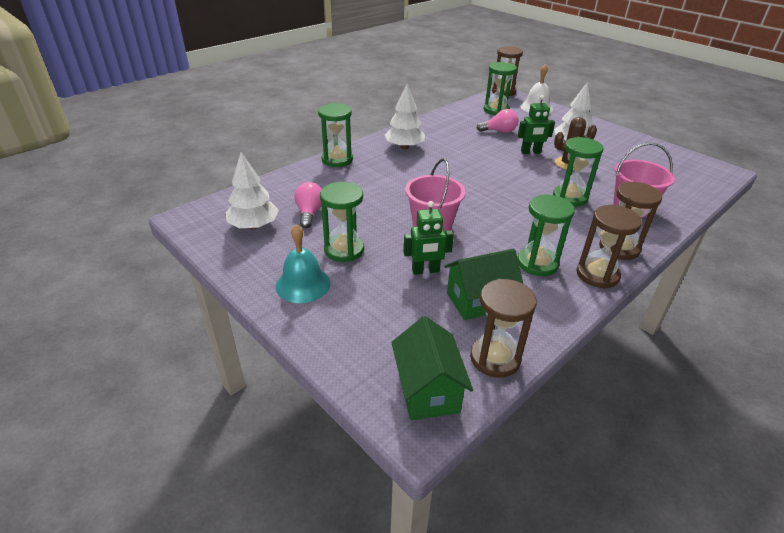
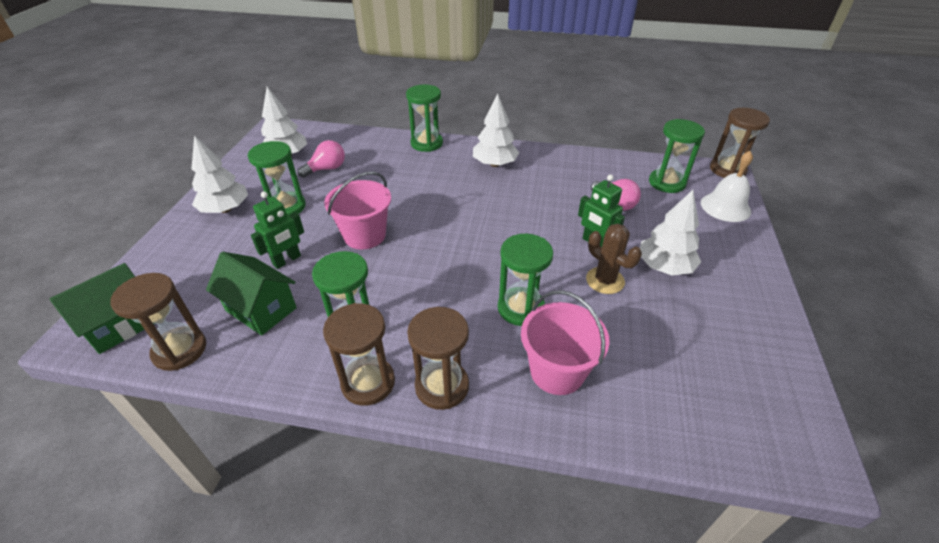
camera: 55 degrees right, 5 degrees up
turquoise bell [276,224,331,303] -> white tree [191,135,248,213]
green robot [404,201,454,275] -> green robot turned 90 degrees counterclockwise [251,191,304,269]

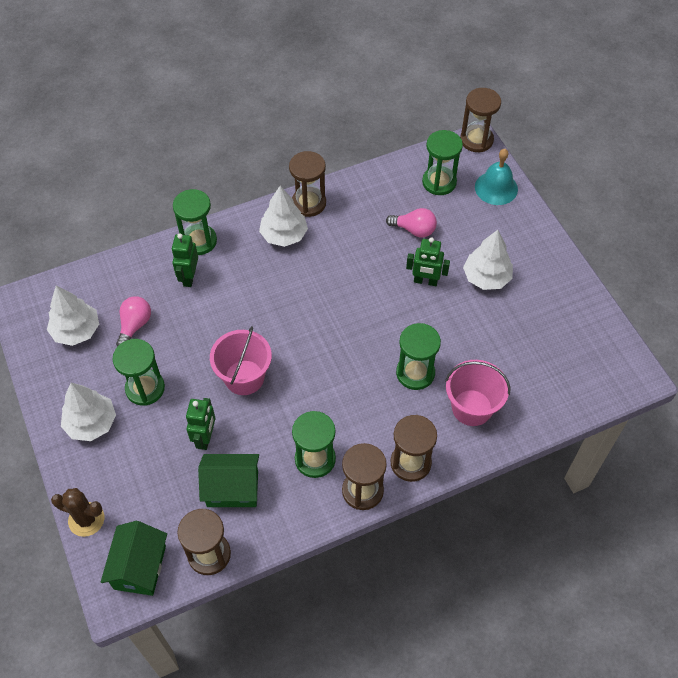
camera: 35 degrees left, 15 degrees up
brown cactus [586,224,642,294] -> brown cactus moved to [51,488,104,537]
white bell [701,151,753,222] -> turquoise bell [475,149,518,205]
none -> green robot [172,233,198,287]
none -> brown hourglass [289,151,326,217]

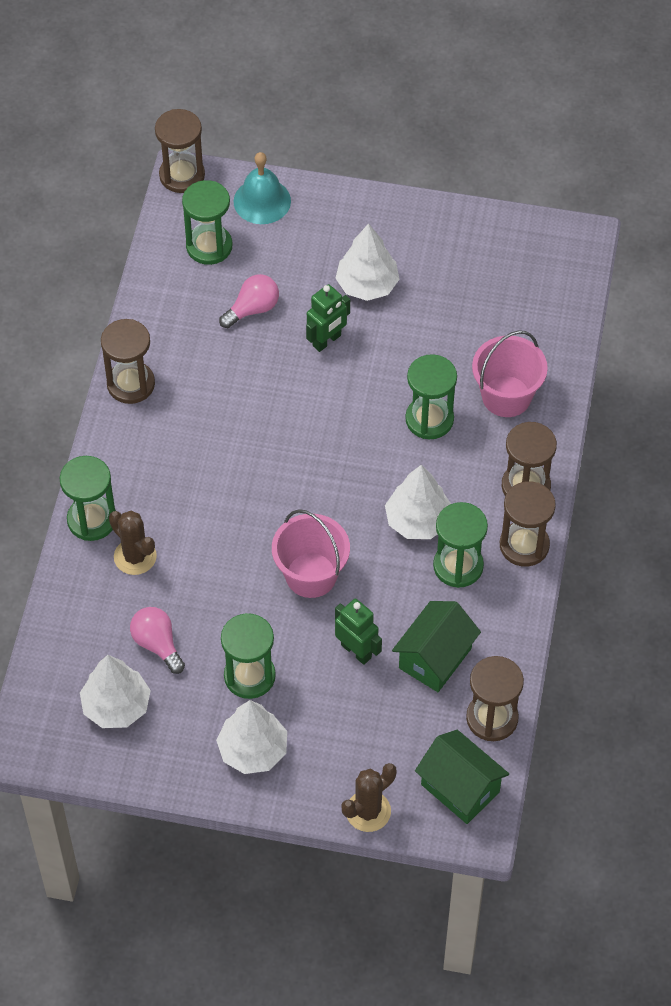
camera: 55 degrees left, 0 degrees up
green robot [172,233,198,287] -> brown cactus [109,511,157,575]
white tree [259,186,308,247] -> white tree moved to [385,465,451,539]

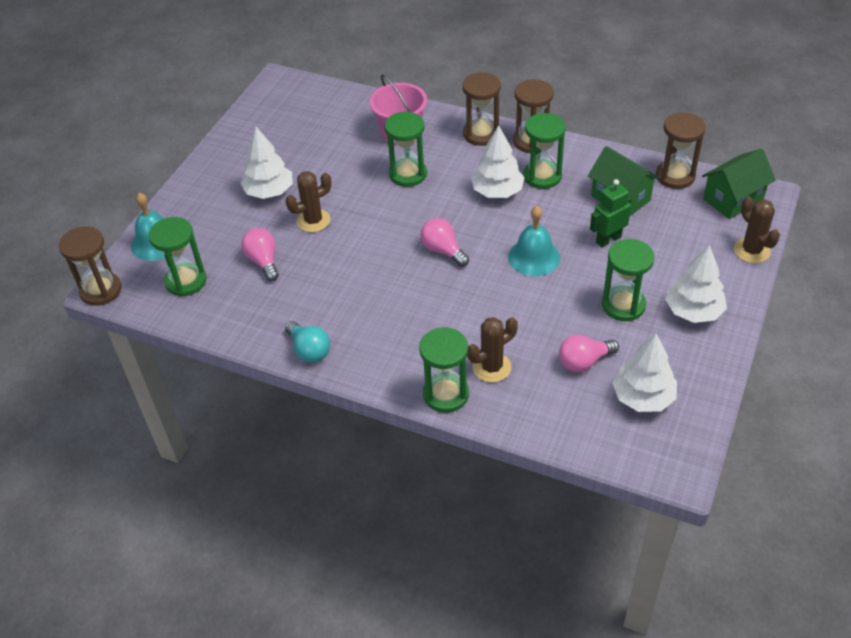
camera: 75 degrees left, 10 degrees down
brown hourglass [101,319,155,404] -> turquoise light bulb [285,321,330,363]
pink bucket [272,509,350,598] -> turquoise bell [508,206,560,276]
green robot [306,284,350,352] -> brown cactus [286,171,332,232]
none -> pink light bulb [420,218,469,267]

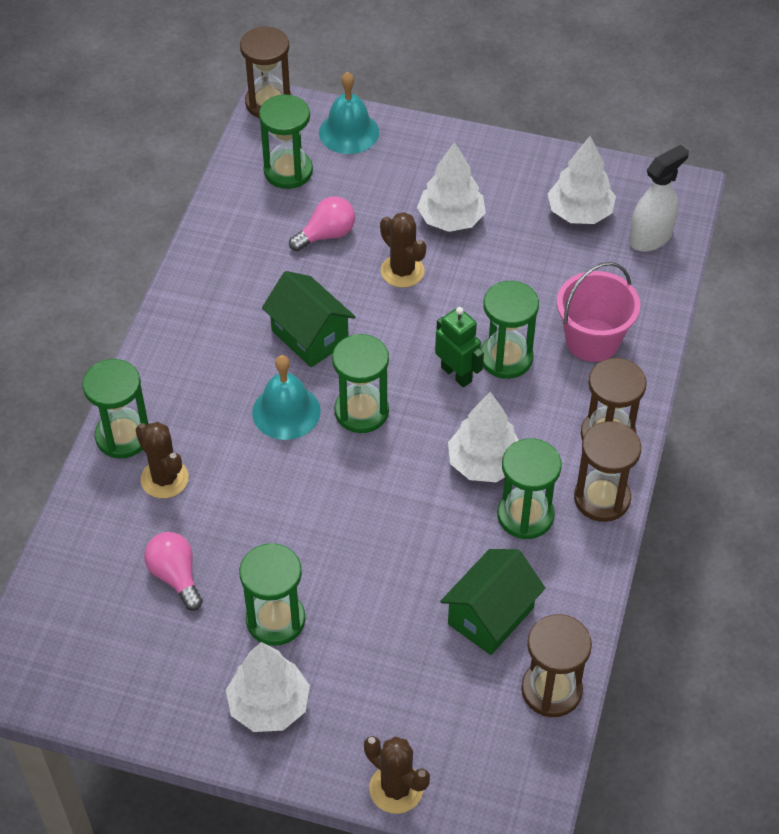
camera: 80 degrees right, 5 degrees up
turquoise light bulb [285,321,330,363] -> none
pink light bulb [420,218,469,267] -> green hourglass [332,334,389,433]
turquoise bell [508,206,560,276] -> turquoise bell moved to [252,355,321,440]
green robot [590,179,632,248] -> green robot moved to [435,307,484,387]
white tree [612,333,677,412] -> white tree moved to [548,136,616,224]
green house [702,149,776,219] -> green house moved to [262,271,356,367]
brown cactus [734,196,780,263] -> brown cactus turned 75 degrees clockwise [364,736,430,814]
none -> white spray bottle [629,145,689,252]

